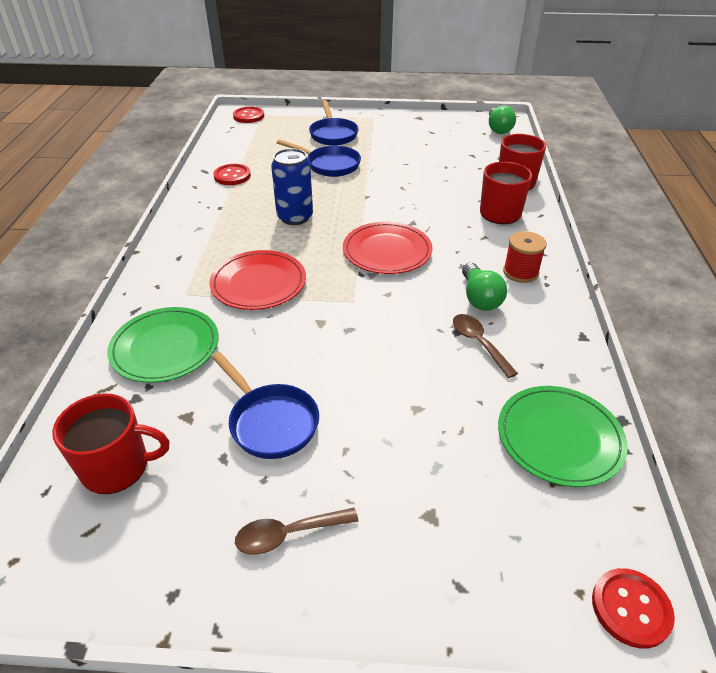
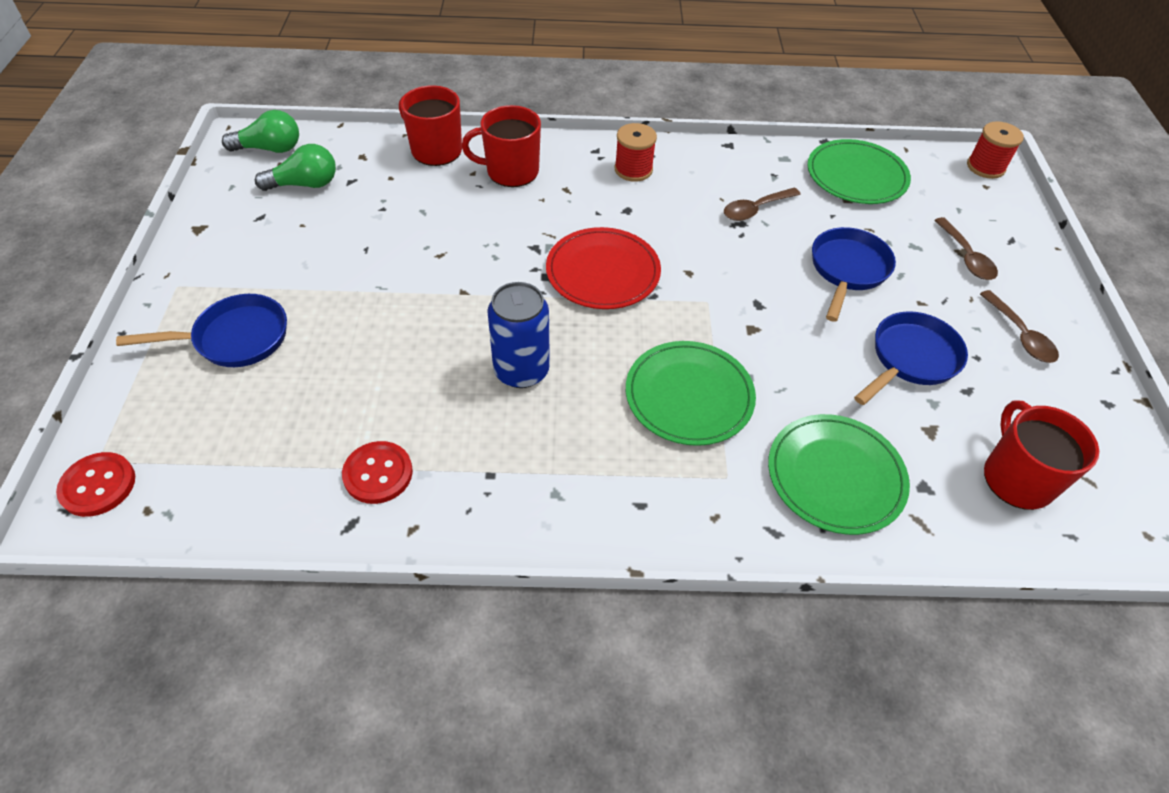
camera: 95 degrees left, 10 degrees up
red plate [209,250,306,310] -> green plate [626,341,756,446]
blue pan [277,139,361,177] -> blue pan moved to [812,227,896,322]
green light bulb [462,263,507,311] -> green light bulb moved to [255,144,336,191]
red button [592,568,675,649] -> red spool [967,121,1024,179]
none -> brown spoon [934,217,998,280]

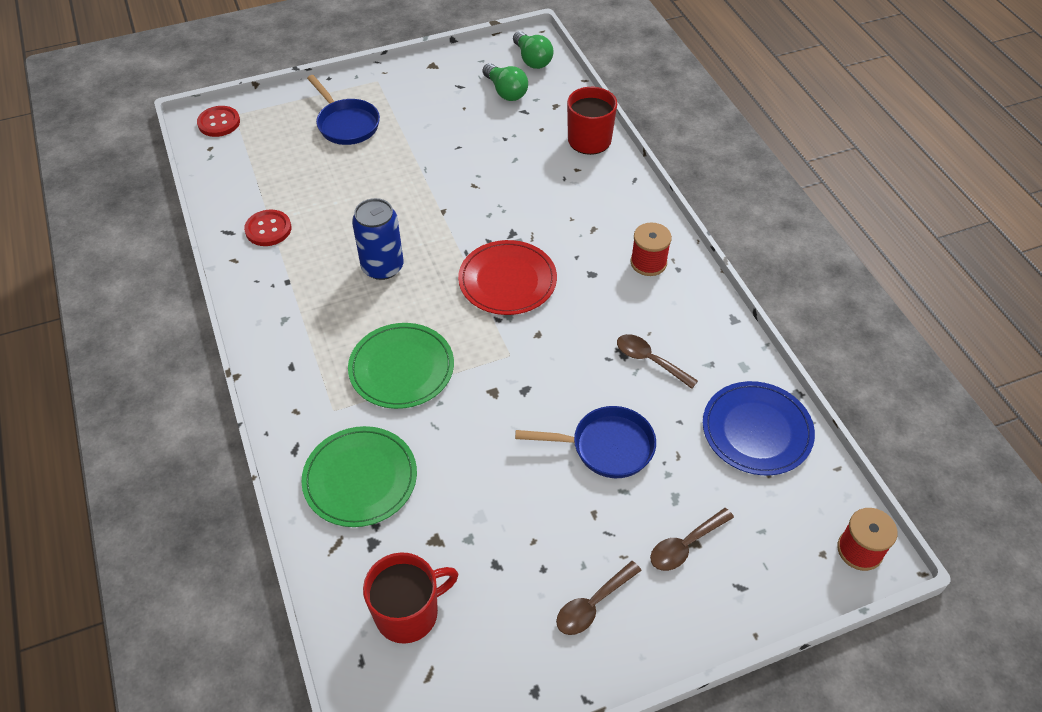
camera: 70 degrees right, 0 degrees up
red mug [462,105,541,187] -> none
green plate [807,139,911,204] -> blue plate [703,381,815,475]
blue pan [854,311,968,405] -> none

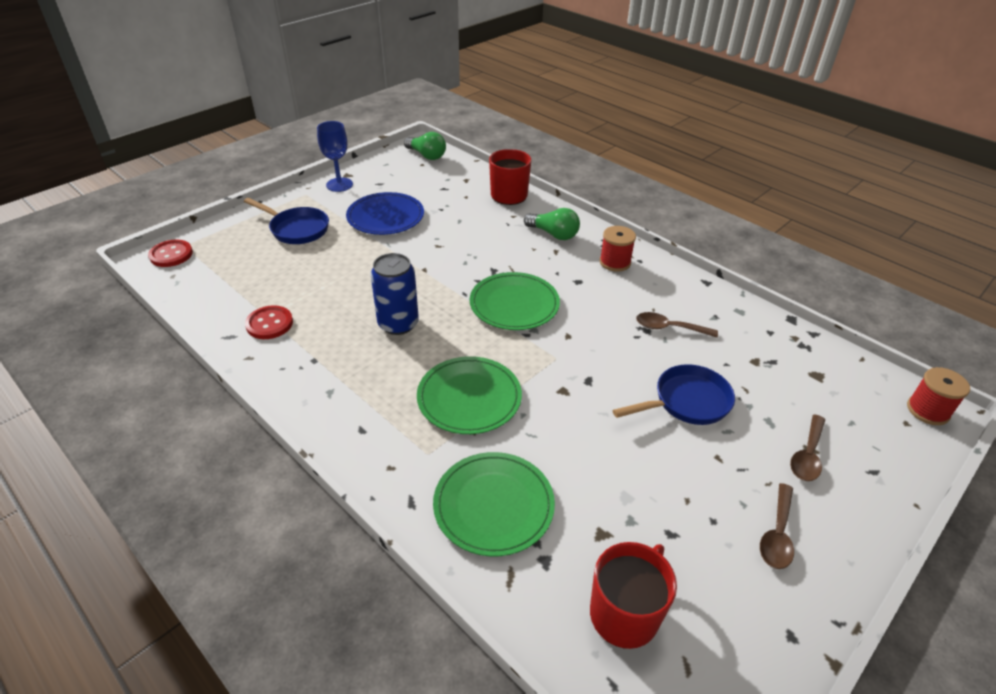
camera: 25 degrees left, 10 degrees down
red plate [458,240,557,315] -> green plate [470,272,560,330]
green light bulb [483,63,528,101] -> green light bulb moved to [524,208,580,240]
blue plate [703,381,815,475] -> blue plate moved to [346,192,424,235]
none -> blue goblet [317,121,353,192]

